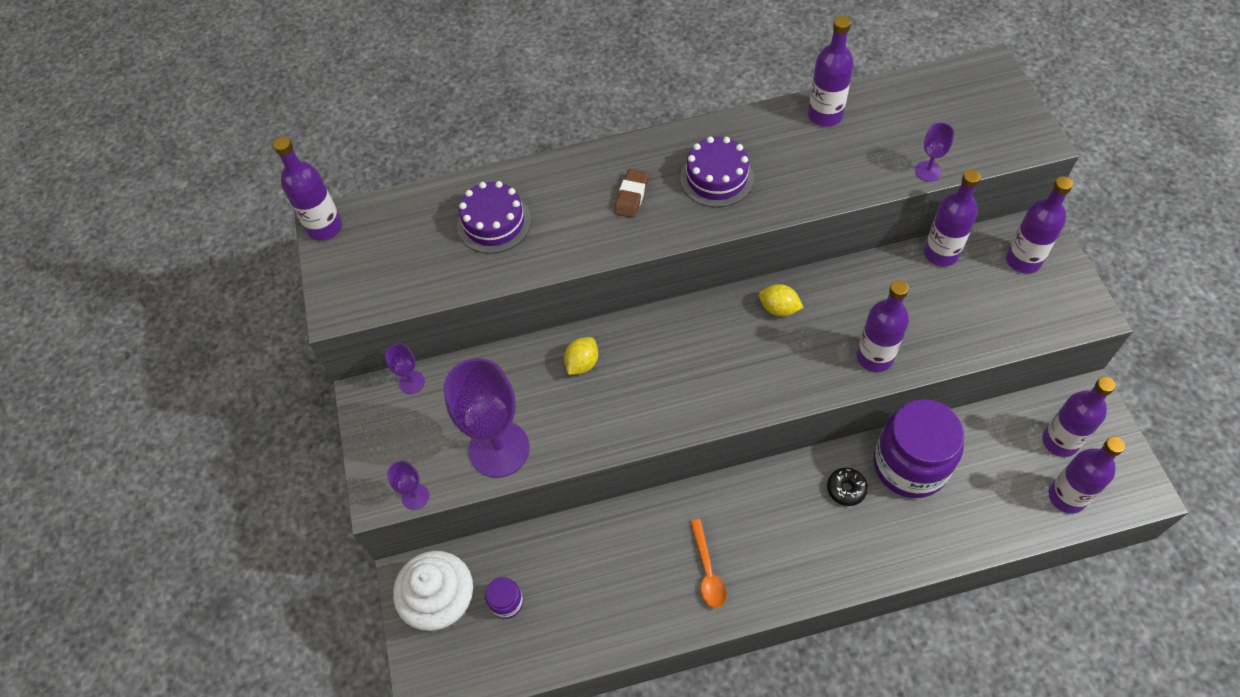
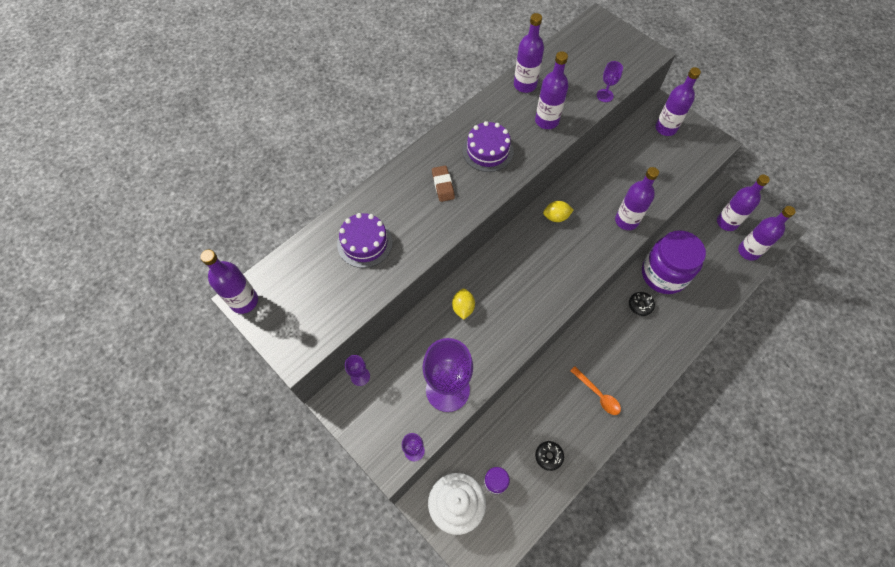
camera: 35 degrees left, 5 degrees up
purple bottle [924,170,981,267] -> purple bottle moved to [535,51,569,129]
none -> black donut [535,441,564,471]

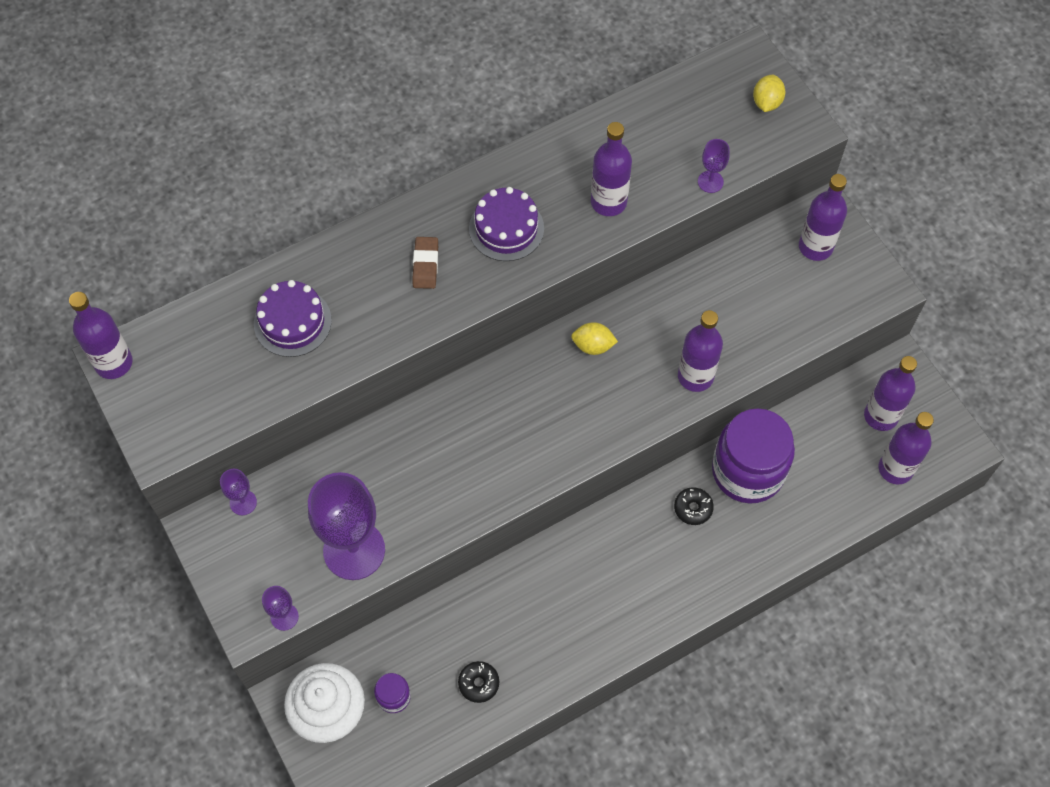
camera: 15 degrees right, 0 degrees up
yellow lemon [452,289,475,320] -> yellow lemon moved to [753,75,786,112]
purple bottle [514,13,544,93] -> none
orange spoon [570,366,621,415] -> none

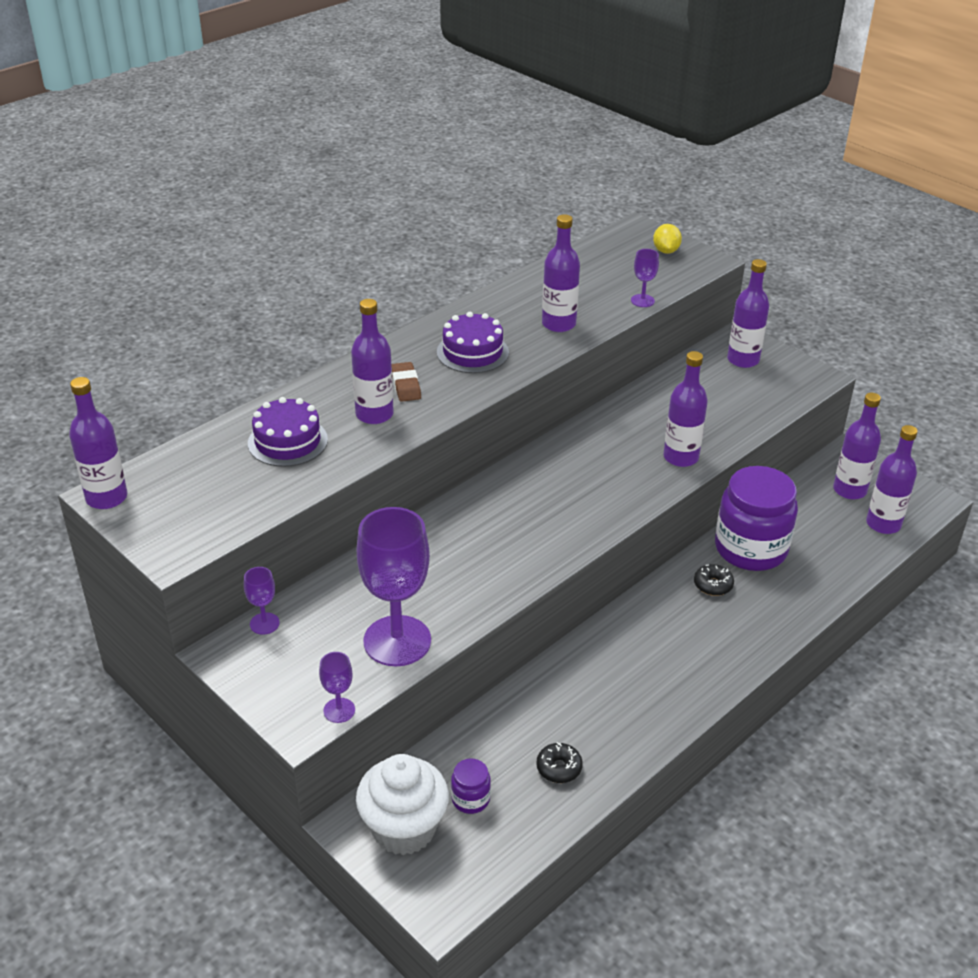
camera: 15 degrees left, 25 degrees down
yellow lemon [571,322,618,355] -> none
none -> purple bottle [351,299,394,424]

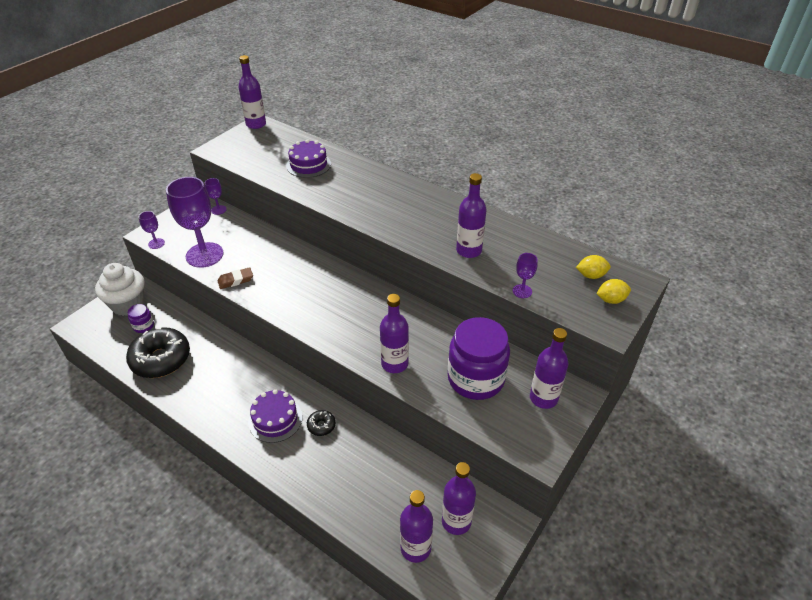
camera: 80 degrees right, 5 degrees up
purple bottle [351,299,394,424] -> none
brown eraser [391,362,421,402] -> brown eraser moved to [218,267,253,289]
purple cake [437,312,509,373] -> purple cake moved to [248,389,302,443]
black donut [537,742,583,783] -> black donut [126,327,190,378], size x2.27
purple jar [715,466,798,571] -> purple jar moved to [448,317,510,400]
none -> yellow lemon [576,255,611,279]

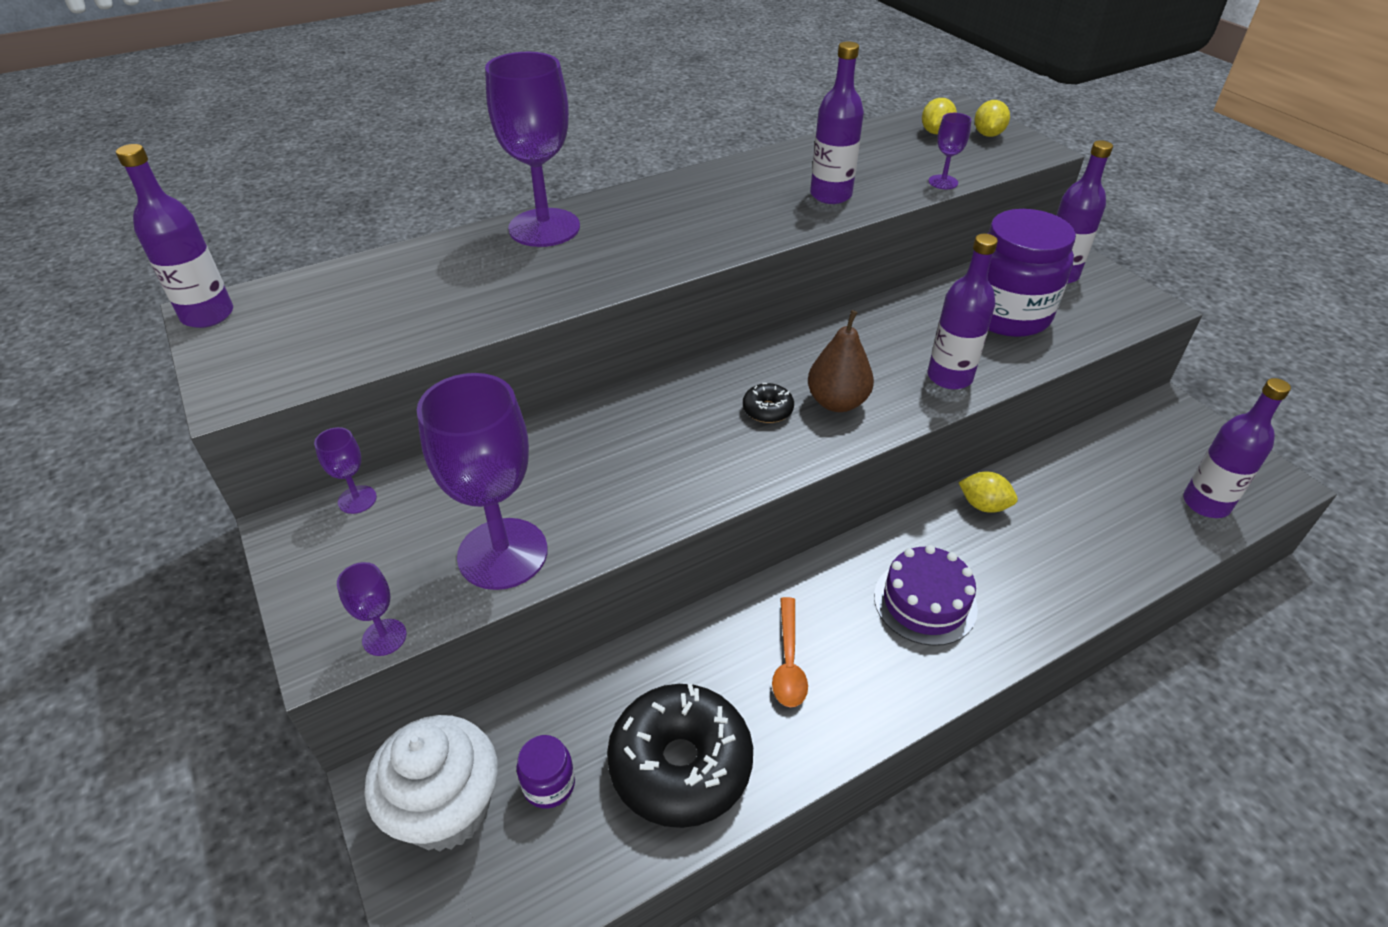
camera: 65 degrees left, 0 degrees up
brown eraser [218,267,253,289] -> none
purple cake [286,139,331,178] -> none
black donut [307,410,336,436] -> black donut moved to [743,383,794,423]
purple bottle [442,462,476,535] -> none
none -> purple goblet [485,52,580,247]
none -> orange spoon [772,597,808,708]
none -> brown pear [808,310,874,412]
none -> yellow lemon [958,472,1018,513]

